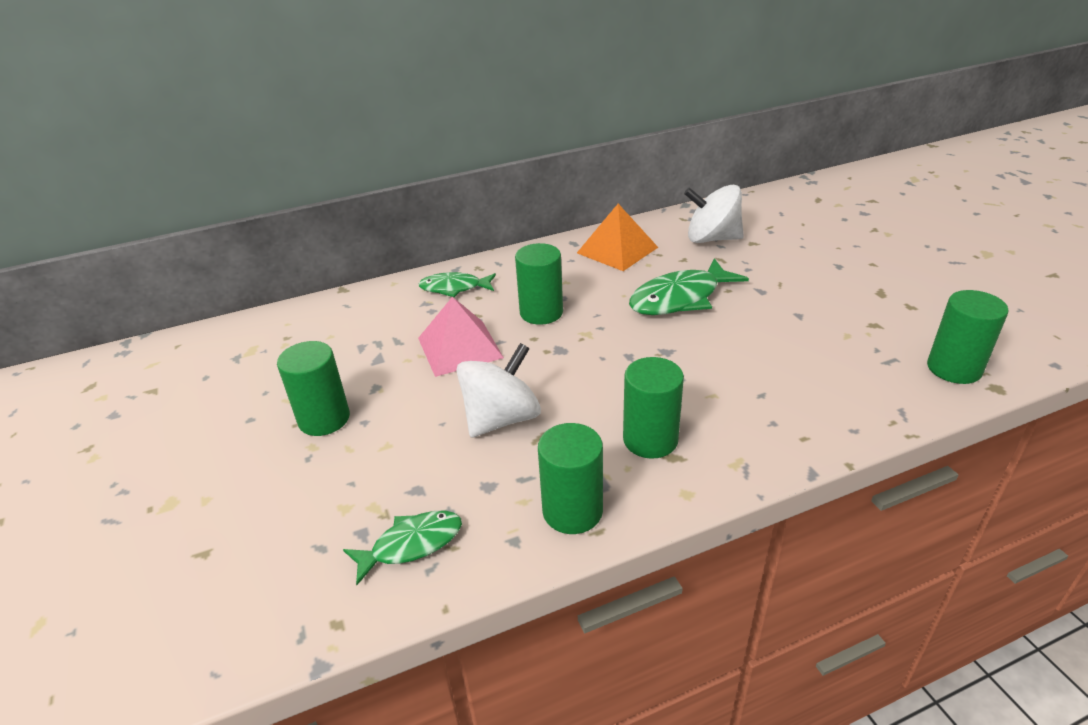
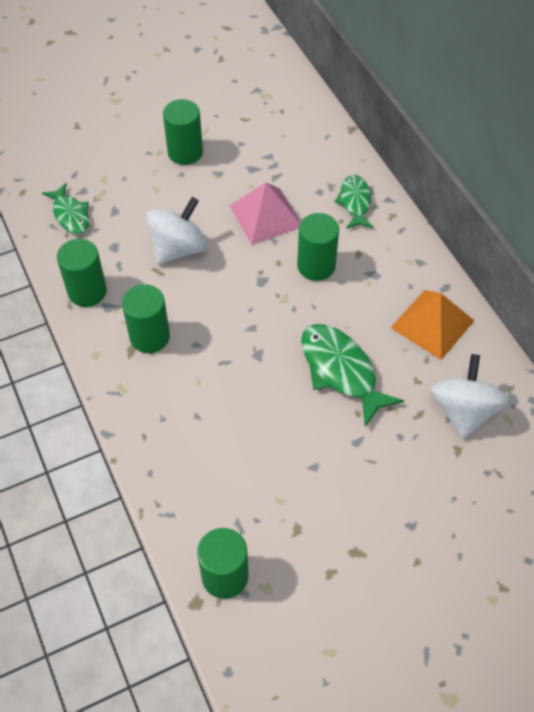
camera: 85 degrees right, 20 degrees up
white spinning top [456,343,541,438] -> white spinning top turned 90 degrees counterclockwise [146,197,208,265]

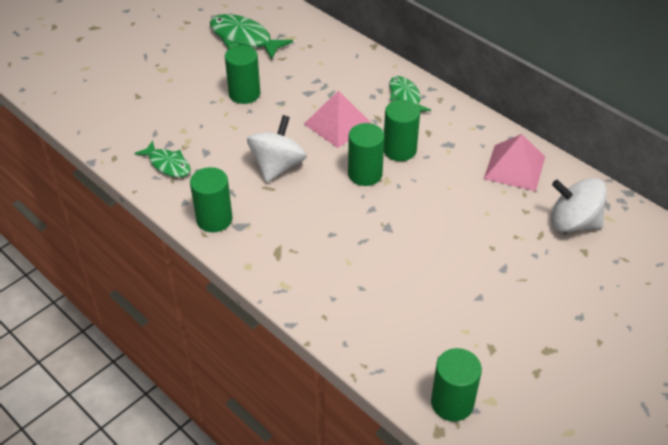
camera: 20 degrees left, 10 degrees down
green cylinder [122,284,170,353] -> green cylinder moved to [348,123,385,186]
green fish [301,324,404,427] -> green fish moved to [210,14,293,60]
orange pyramid [391,290,474,360] -> pink pyramid [484,134,545,191]
white spinning top [431,354,509,439] -> white spinning top turned 60 degrees counterclockwise [551,178,607,232]

